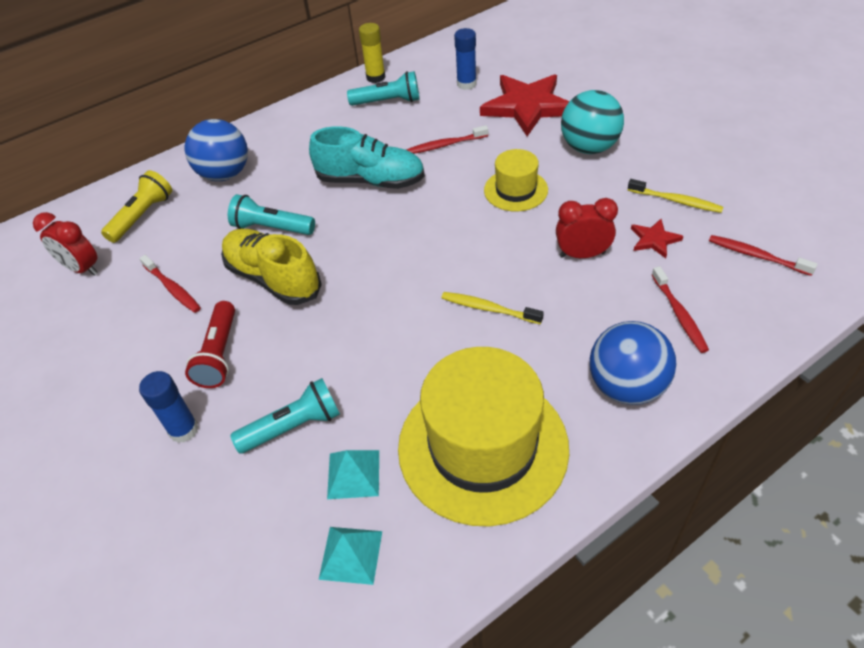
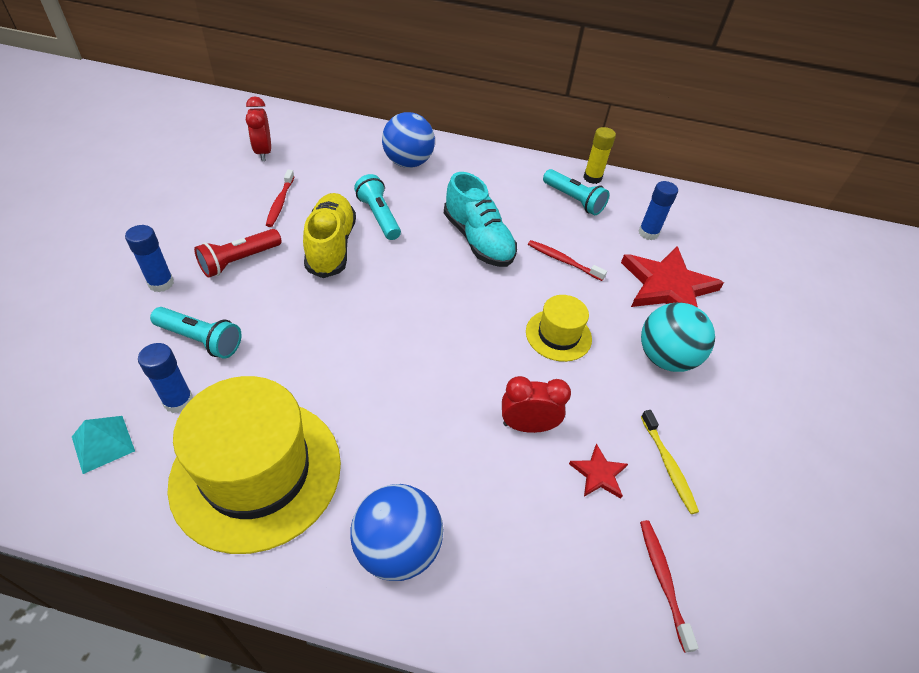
camera: 40 degrees right, 0 degrees up
yellow flashlight [101,170,172,243] -> none
turquoise pyramid [327,450,379,499] -> blue glue stick [138,343,193,413]
yellow toothbrush [441,292,544,324] -> none
red clock [556,198,618,258] -> red clock turned 45 degrees counterclockwise [502,376,571,433]
red toothbrush [652,266,709,353] -> none

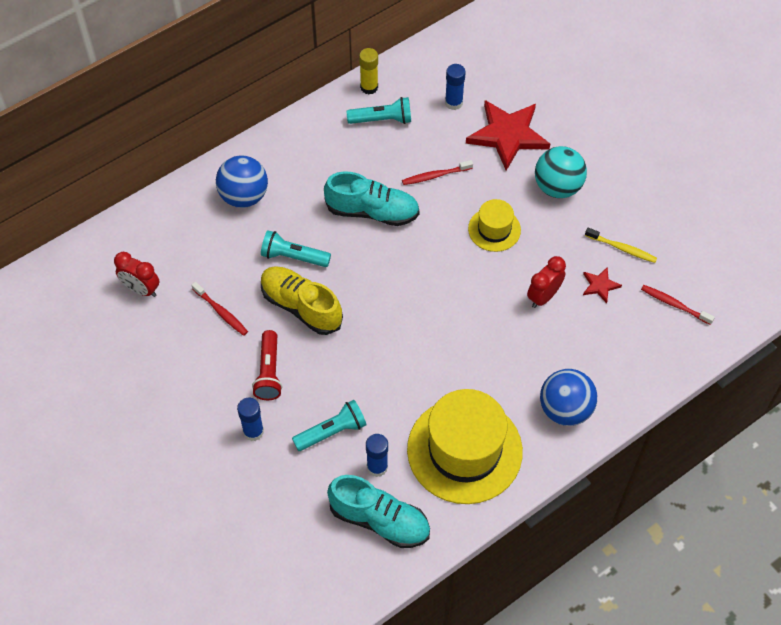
camera: 45 degrees left, 10 degrees up
turquoise pyramid [72,416,135,474] -> turquoise shoe [327,475,430,548]

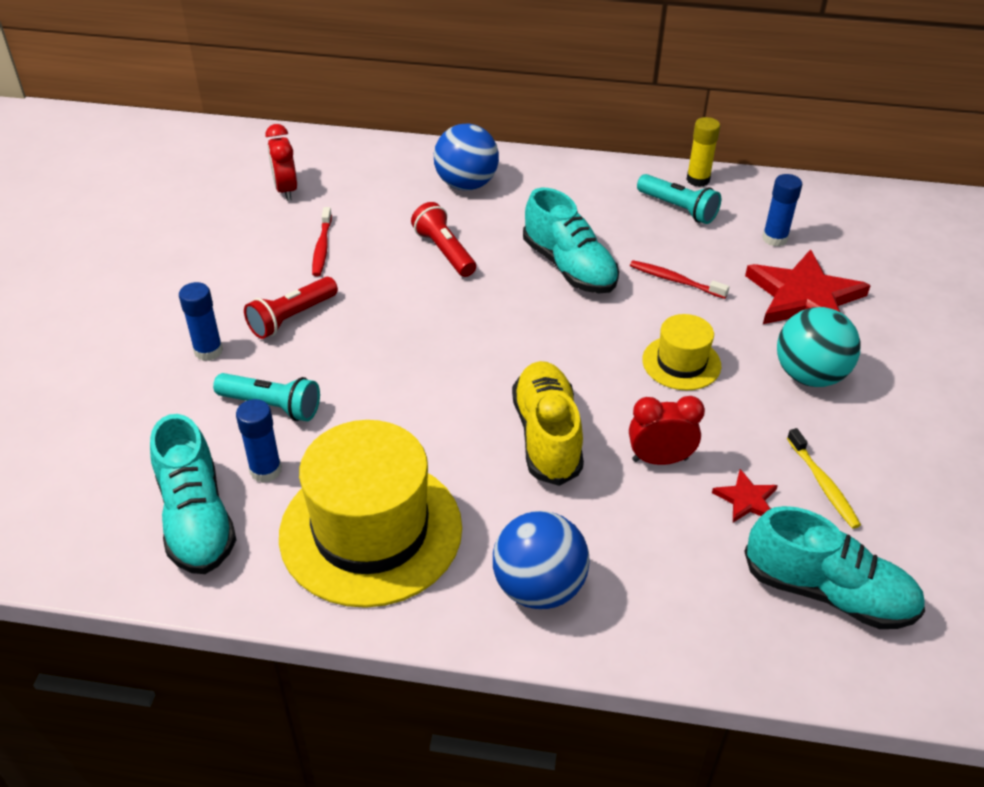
camera: 45 degrees right, 15 degrees down
turquoise flashlight [261,230,331,267] -> red flashlight [411,202,476,277]
yellow shoe [261,266,343,335] -> yellow shoe moved to [512,361,584,486]
red toothbrush [641,285,715,325] -> turquoise shoe [744,506,925,629]

